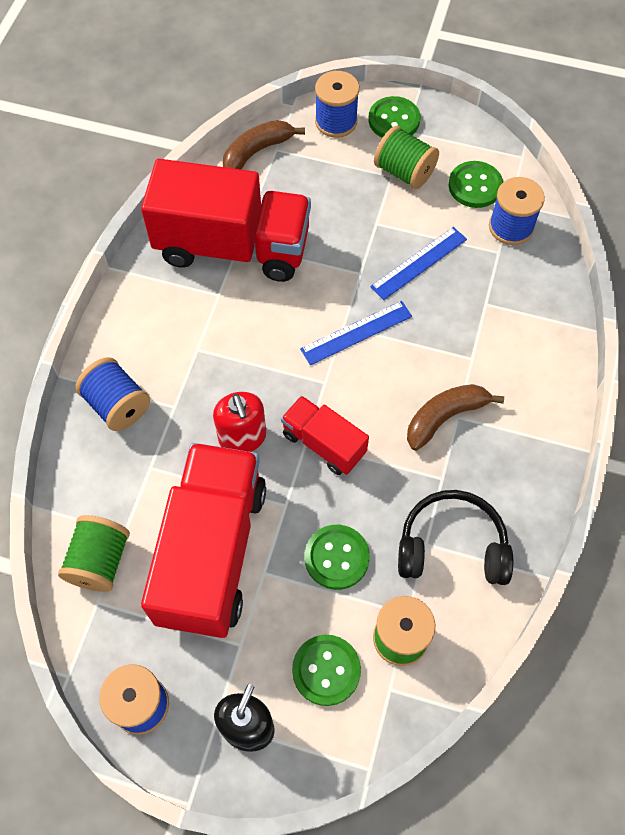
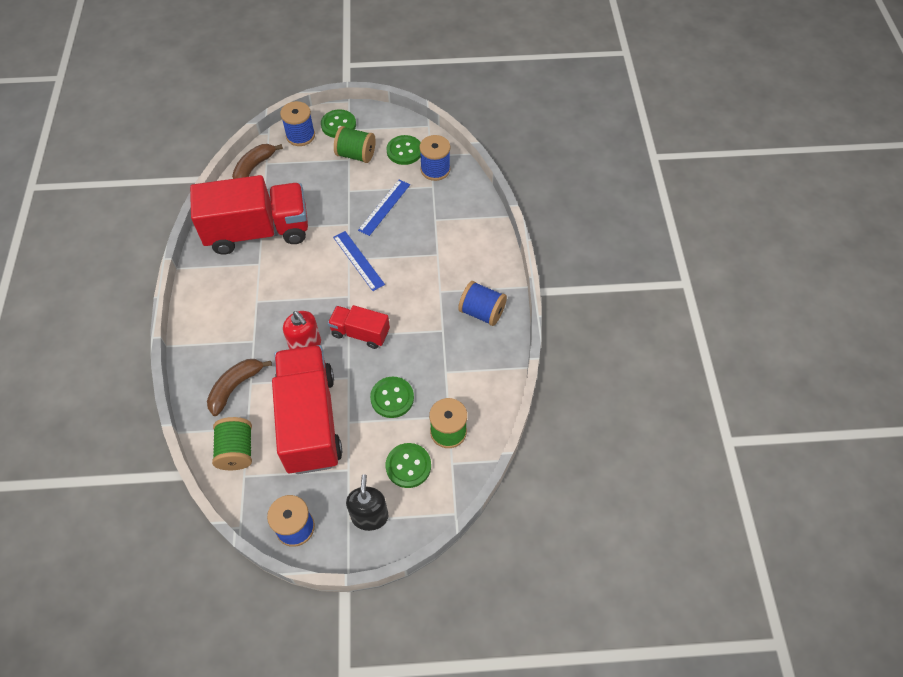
camera: 20 degrees left, 5 degrees down
blue spool [75,357,150,431] -> blue spool moved to [458,281,507,326]
blue ruler [300,301,412,365] -> blue ruler turned 75 degrees counterclockwise [333,231,385,291]
black headphones [398,490,513,585] -> none
brown banana [407,384,504,451] -> brown banana moved to [207,359,272,416]

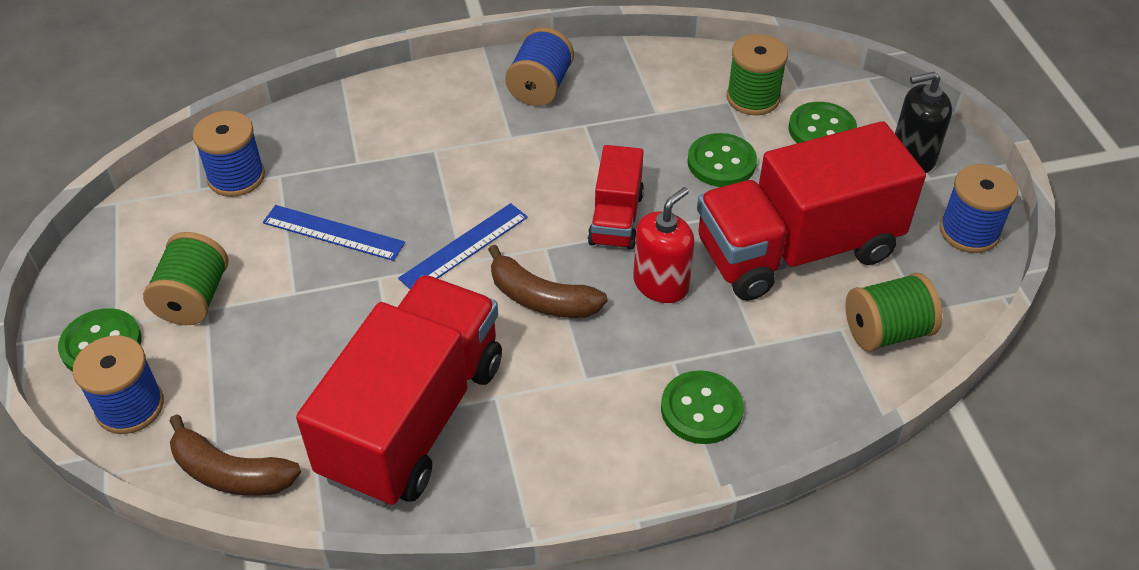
camera: 100 degrees left, 10 degrees down
red truck [190,175,308,255] -> red truck turned 45 degrees clockwise [296,275,502,507]
brown banana [207,359,272,416] -> brown banana moved to [488,245,607,318]
green button [386,135,421,165] -> green button moved to [661,370,744,444]

